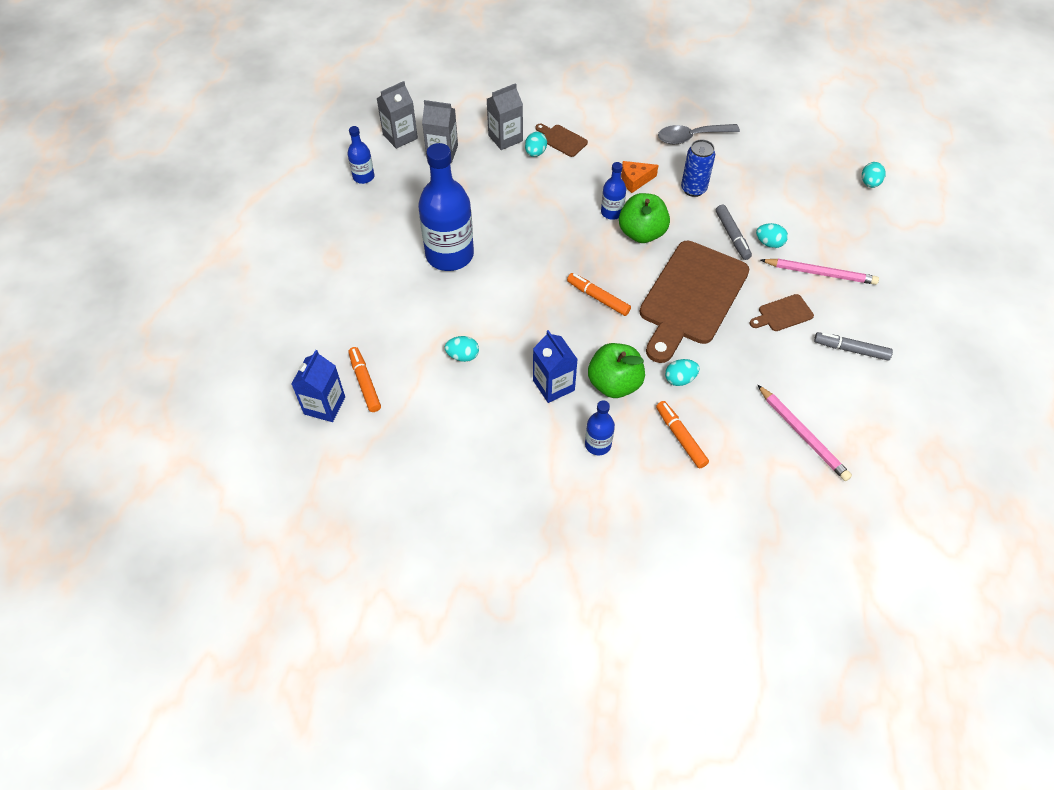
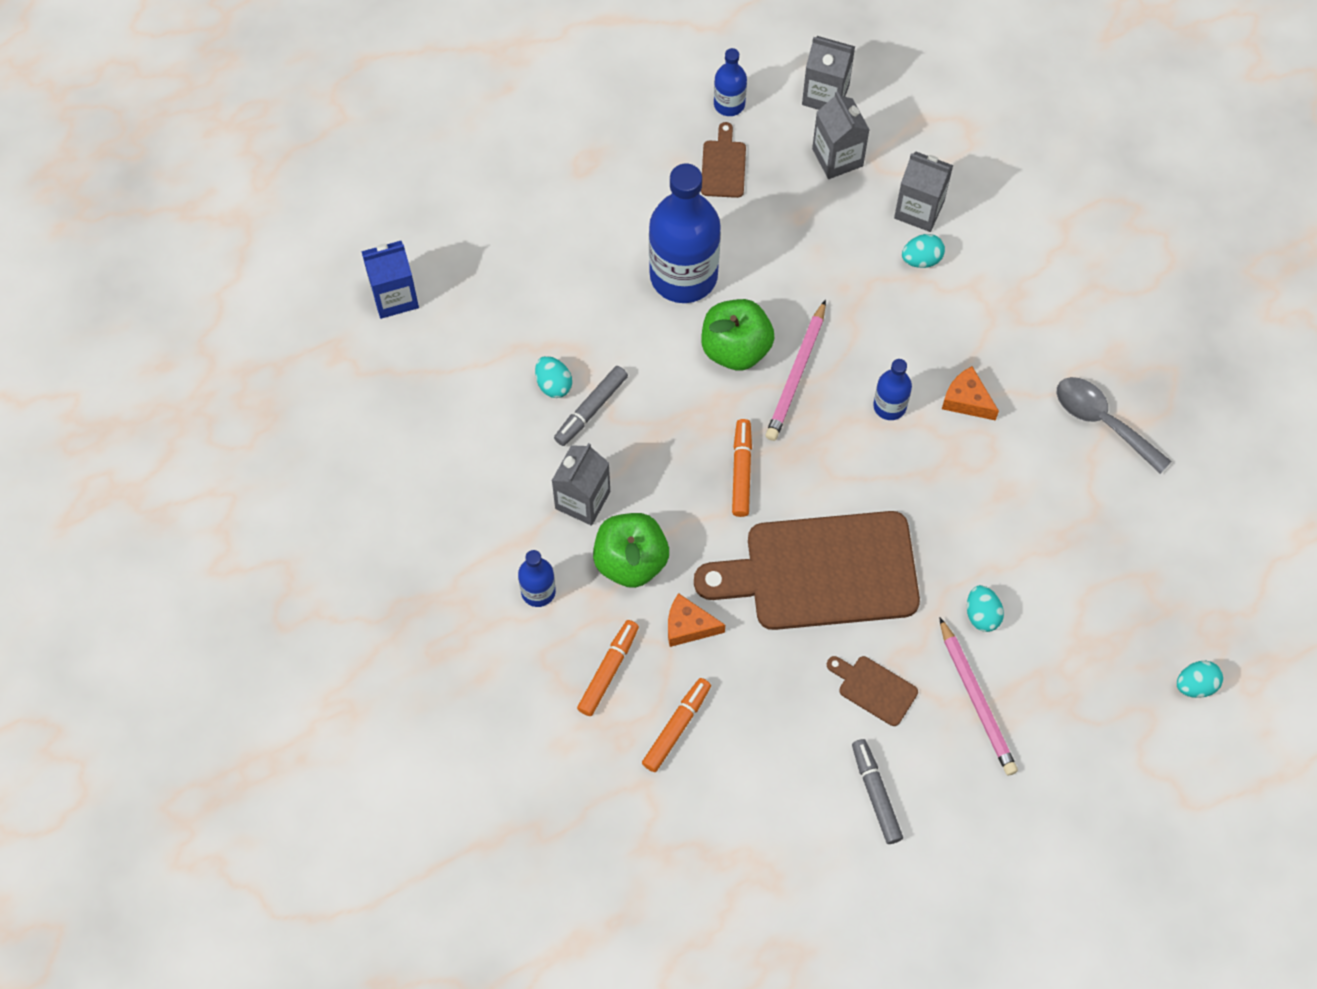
camera: 55 degrees right, 10 degrees up
orange marker [348,347,381,412] -> orange marker moved to [642,678,711,772]
blue carton [533,330,578,403] -> grey carton [552,443,610,526]
brown cutting board [535,124,588,157] -> brown cutting board moved to [701,122,746,198]
green apple [619,193,670,243] -> green apple moved to [701,299,774,371]
turquoise egg [665,359,699,386] -> orange cheese [668,593,725,647]
blue can [681,139,715,197] -> none
grey marker [716,205,752,260] -> grey marker moved to [554,366,628,446]
pink pencil [757,384,852,481] -> pink pencil moved to [765,300,826,441]

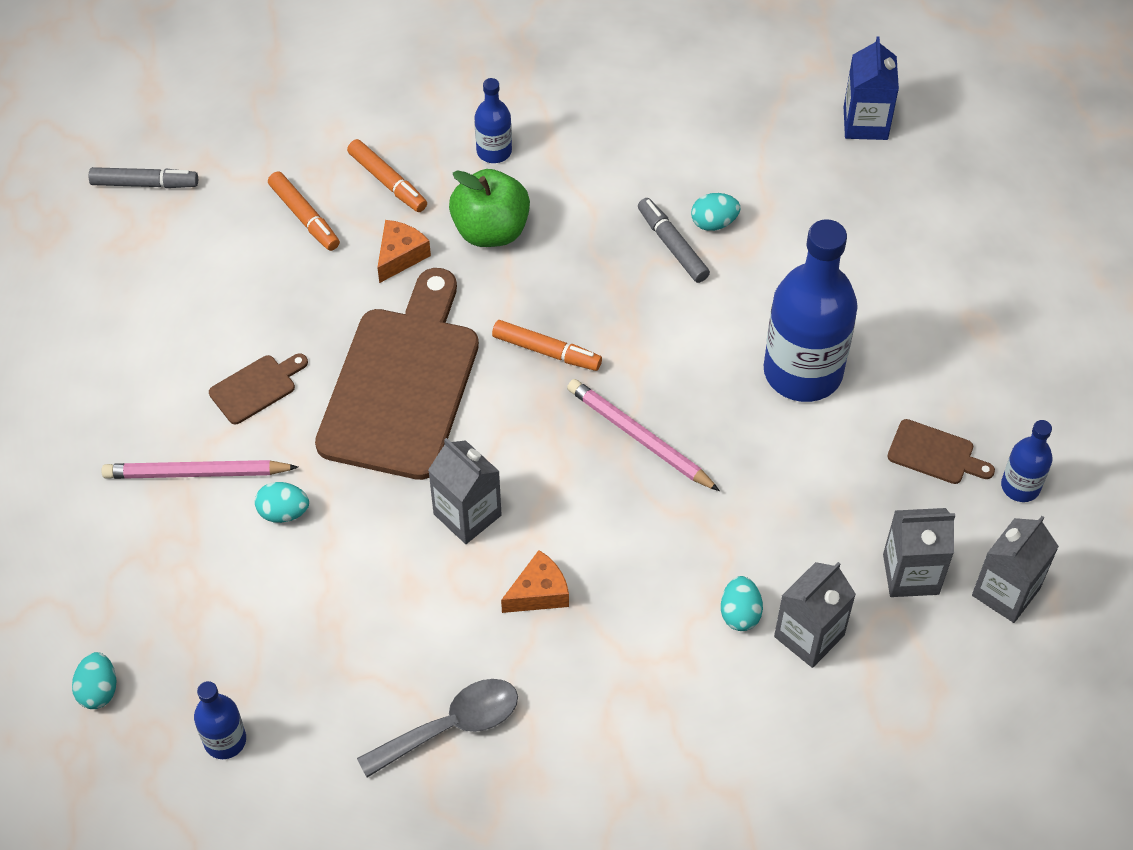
camera: 110 degrees right, 10 degrees down
grey carton [552,443,610,526] -> grey carton moved to [428,438,502,544]
green apple [701,299,774,371] -> none
grey marker [852,739,903,844] -> grey marker moved to [89,167,198,188]
blue bottle [873,359,912,420] -> blue bottle moved to [194,681,246,759]

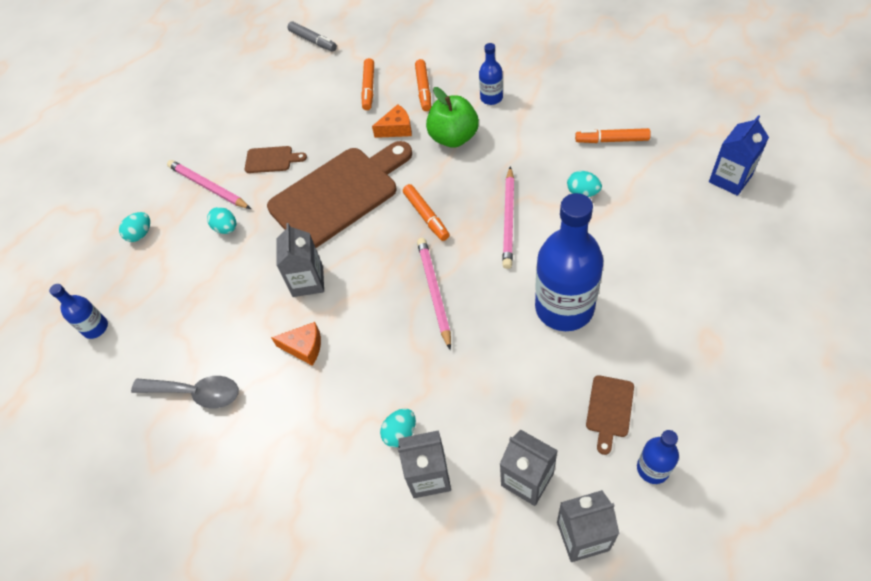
camera: 45 degrees right, 0 degrees up
turquoise egg [72,652,117,709] -> turquoise egg moved to [119,212,150,242]
grey marker [638,198,710,283] -> none
brown cutting board [887,419,995,484] -> brown cutting board turned 45 degrees clockwise [586,375,634,455]
none -> pink pencil [502,166,514,269]
none -> orange marker [575,128,651,143]

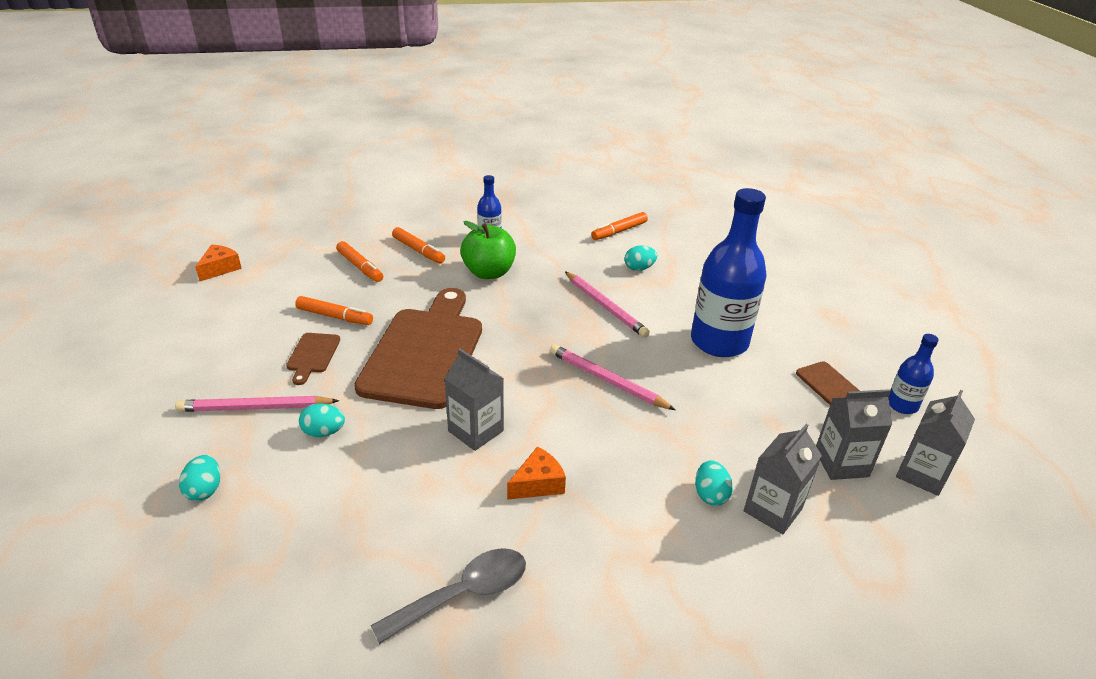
camera: 50 degrees left, 20 degrees down
blue bottle [49,284,108,339] -> none
brown cutting board [245,146,307,173] -> brown cutting board turned 135 degrees clockwise [286,333,340,385]
grey marker [287,22,337,51] -> none
orange cheese [372,104,412,138] -> orange cheese moved to [195,244,242,281]
orange marker [403,184,450,241] -> orange marker moved to [295,296,373,325]
blue carton [709,115,769,196] -> none

